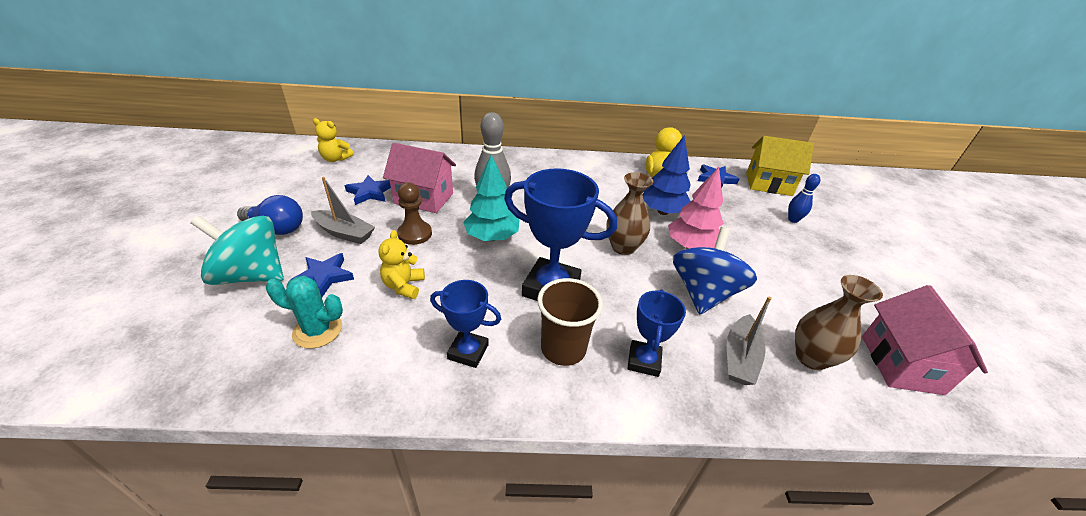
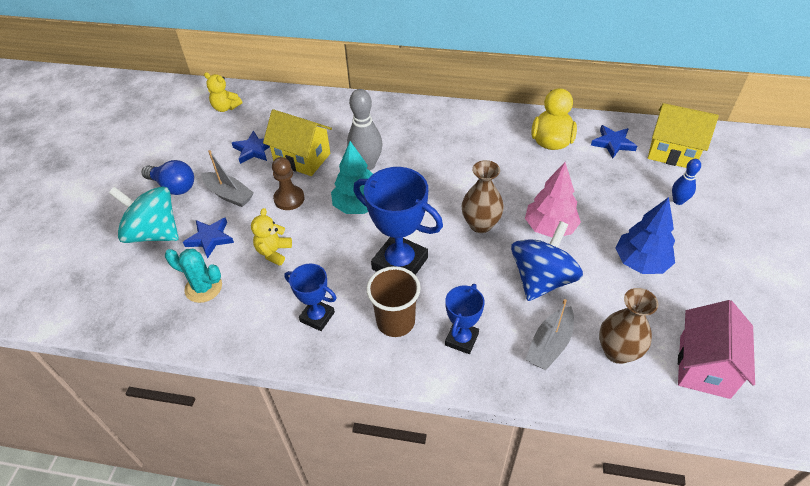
camera: 15 degrees right, 10 degrees up
pink house [383,143,456,213] -> yellow house [263,109,332,176]
blue tree [643,136,691,215] -> blue tree moved to [615,197,675,274]

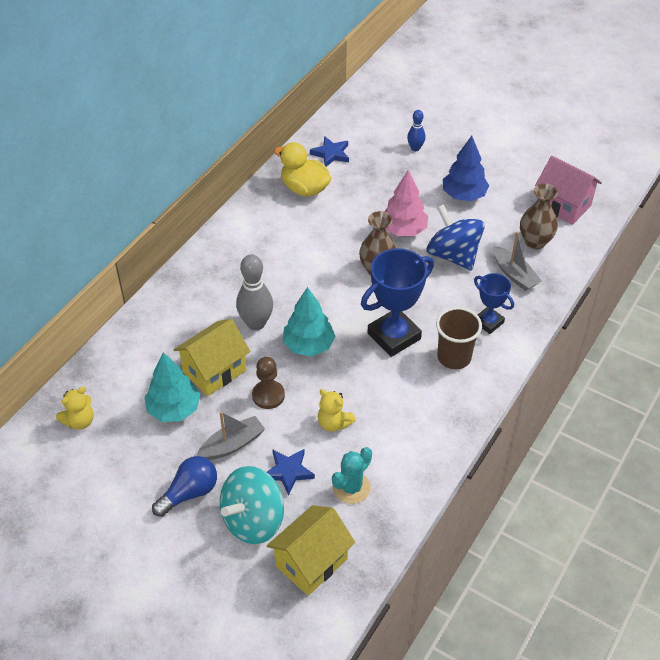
camera: 70 degrees left, 0 degrees up
blue star [232,131,270,164] -> turquoise tree [145,352,200,422]
blue trophy [284,263,337,331] -> none
yellow house [648,103,719,168] -> yellow house moved to [267,505,355,596]

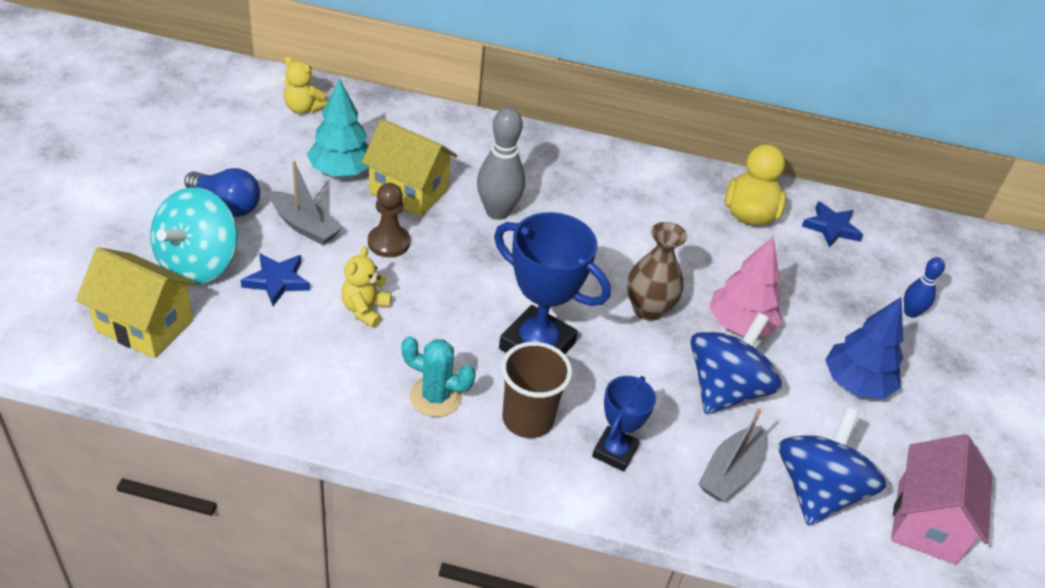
camera: 65 degrees right, 5 degrees down
turquoise spinning top [220,466,284,544] -> turquoise spinning top turned 90 degrees counterclockwise [150,187,237,285]
turquoise tree [283,287,336,356] -> none
turquoise cactus [332,447,372,504] -> turquoise cactus moved to [401,336,476,417]
brown vase [520,183,558,249] -> blue spinning top [779,407,886,526]

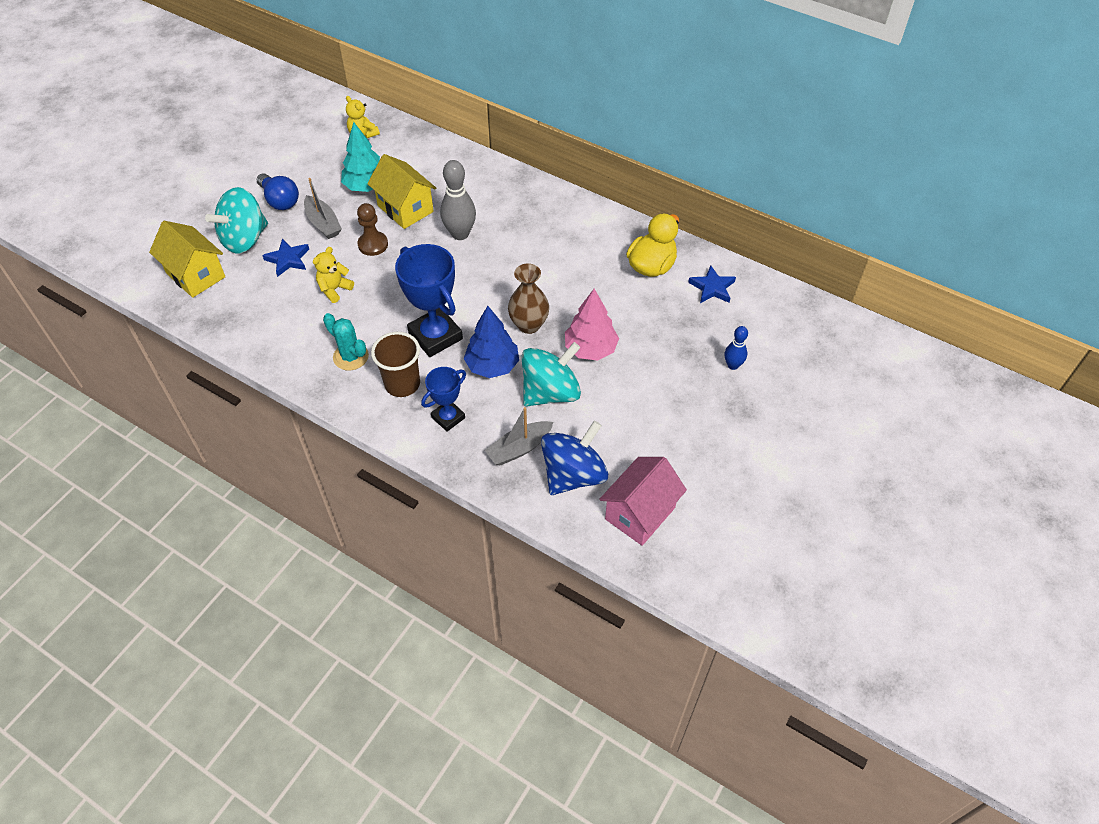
camera: 25 degrees right, 10 degrees up
blue spinning top [690,313,782,414] -> turquoise spinning top [522,342,581,406]
blue tree [825,297,903,399] -> blue tree moved to [464,306,519,378]

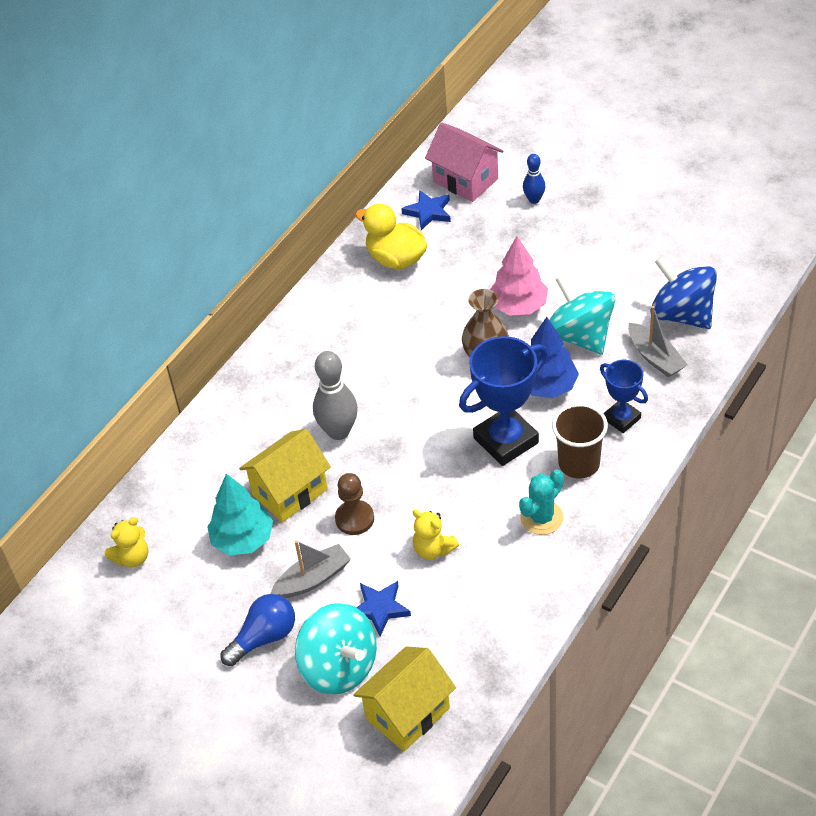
camera: 85 degrees left, 5 degrees down
pink house [599,457,687,546] -> pink house moved to [425,122,504,202]

